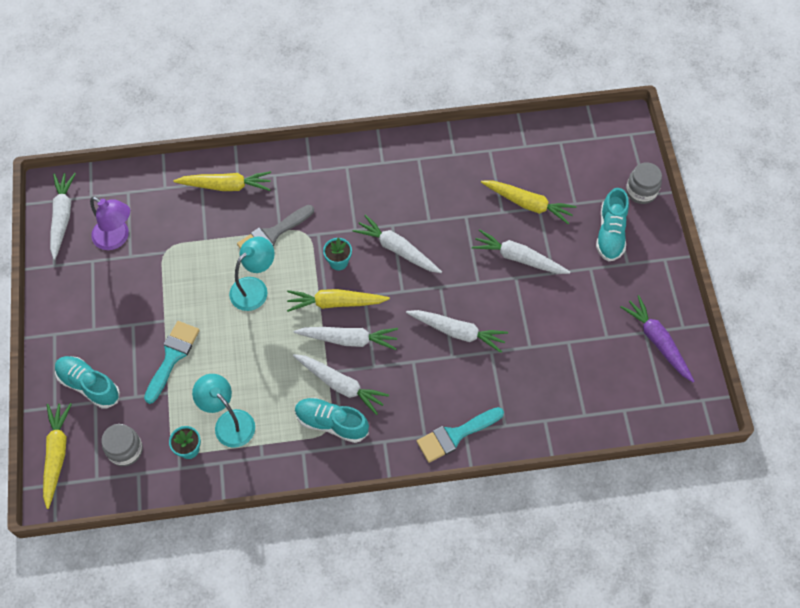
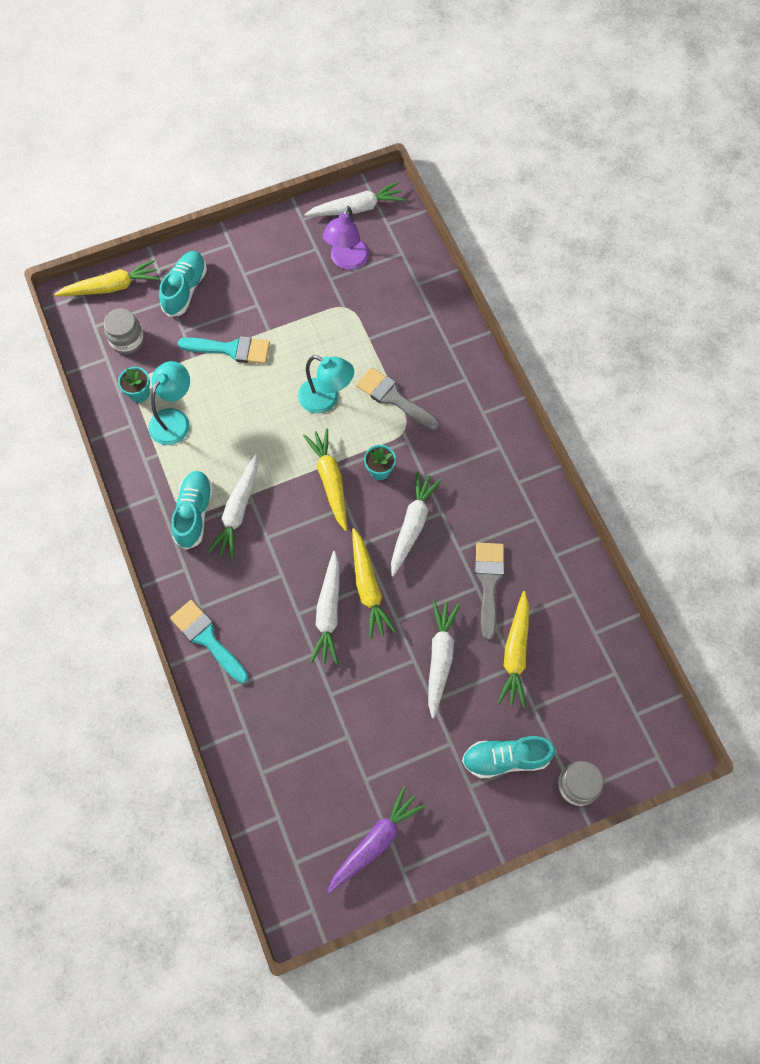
camera: 75 degrees right, 5 degrees up
yellow carrot [173,171,271,191] -> yellow carrot moved to [352,528,396,639]
white carrot [294,327,398,350] -> none
none -> grey brush [475,543,505,640]

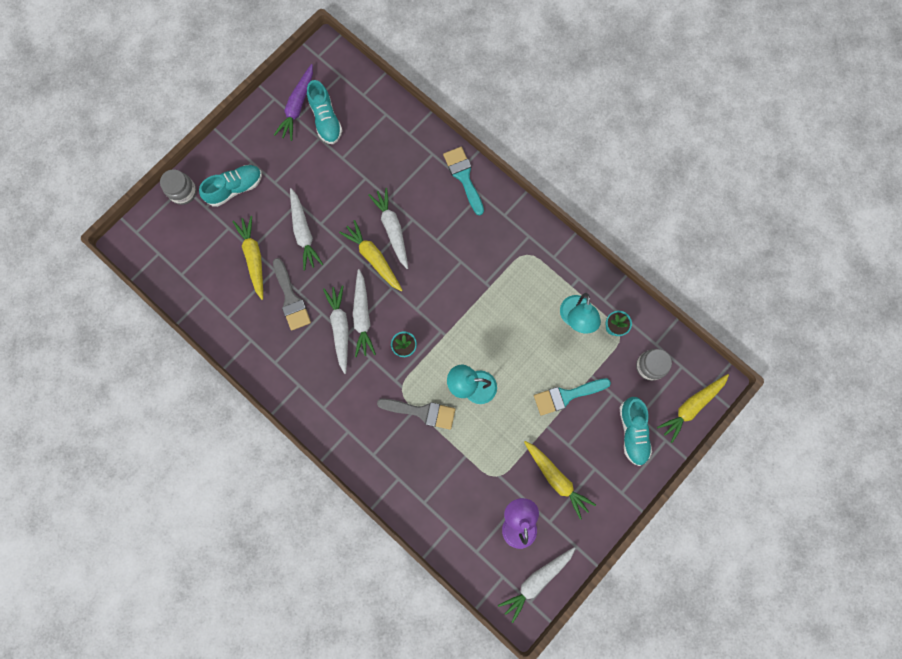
camera: 155 degrees right, 10 degrees up
turquoise brush [170,600,249,684] -> turquoise brush turned 135 degrees counterclockwise [443,147,484,215]
turquoise shoe [171,471,213,550] -> turquoise shoe moved to [307,80,343,144]
white carrot [208,454,258,559] -> white carrot moved to [323,285,348,374]
yellow carrot [303,428,347,531] -> yellow carrot moved to [524,441,596,520]

